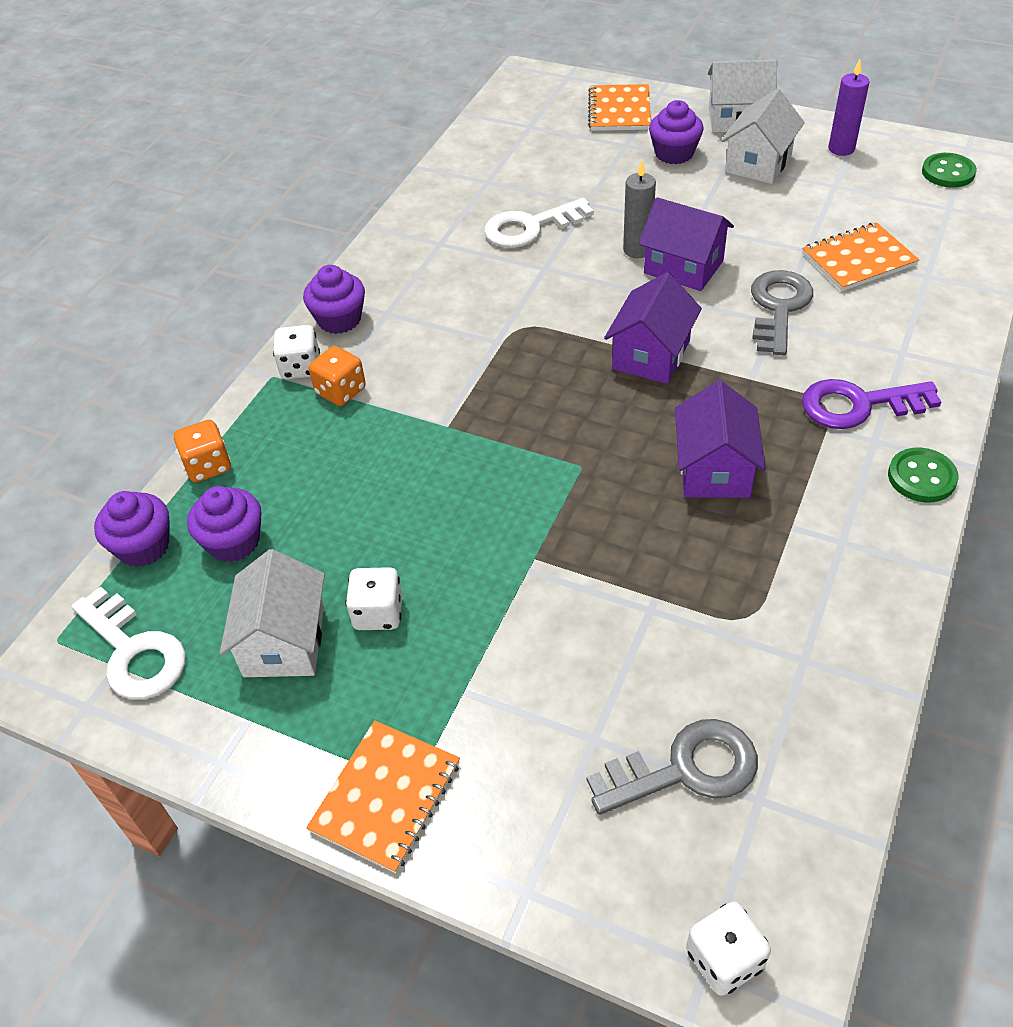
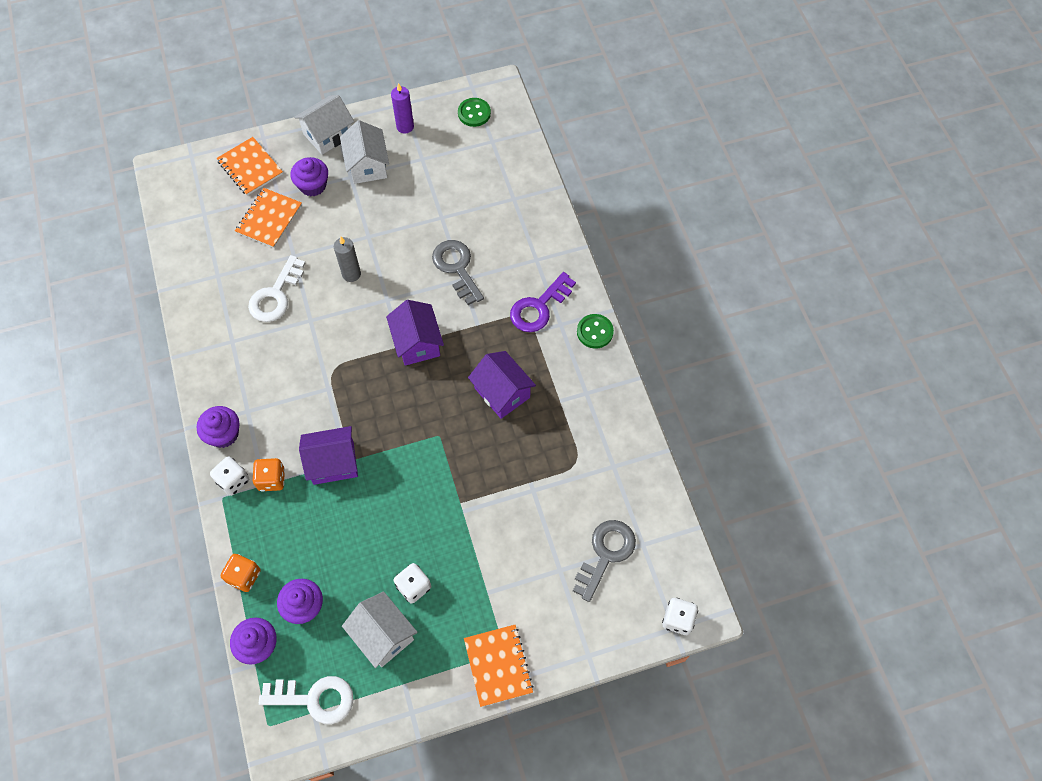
camera: 45 degrees left, 15 degrees up
purple house [639,197,734,291] -> purple house moved to [299,426,358,485]
orange notebook [802,222,919,291] -> orange notebook moved to [235,188,302,248]

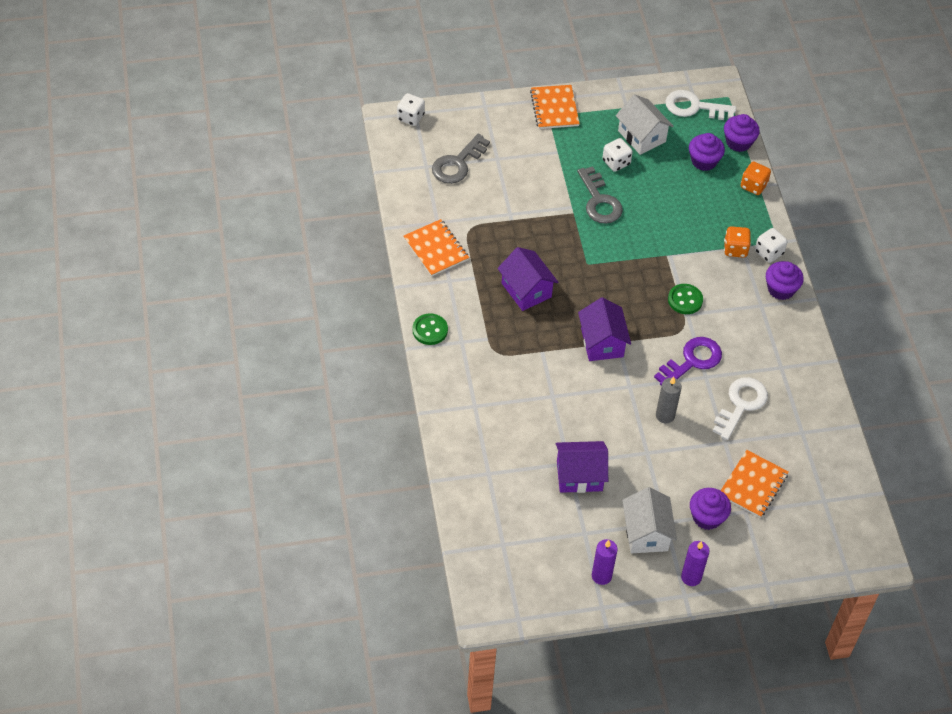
camera: 175 degrees left, 10 degrees down
orange notebook [216,137,283,196] -> orange notebook moved to [403,219,469,277]
white house [294,95,354,155] -> purple candle [681,541,709,586]
purple house [299,426,358,485] -> purple house moved to [556,441,608,493]
grey key [432,240,484,305] -> grey key moved to [577,166,623,224]
green button [458,98,491,127] -> green button moved to [668,284,703,314]
purple key [510,272,576,332] -> purple key moved to [654,337,722,386]

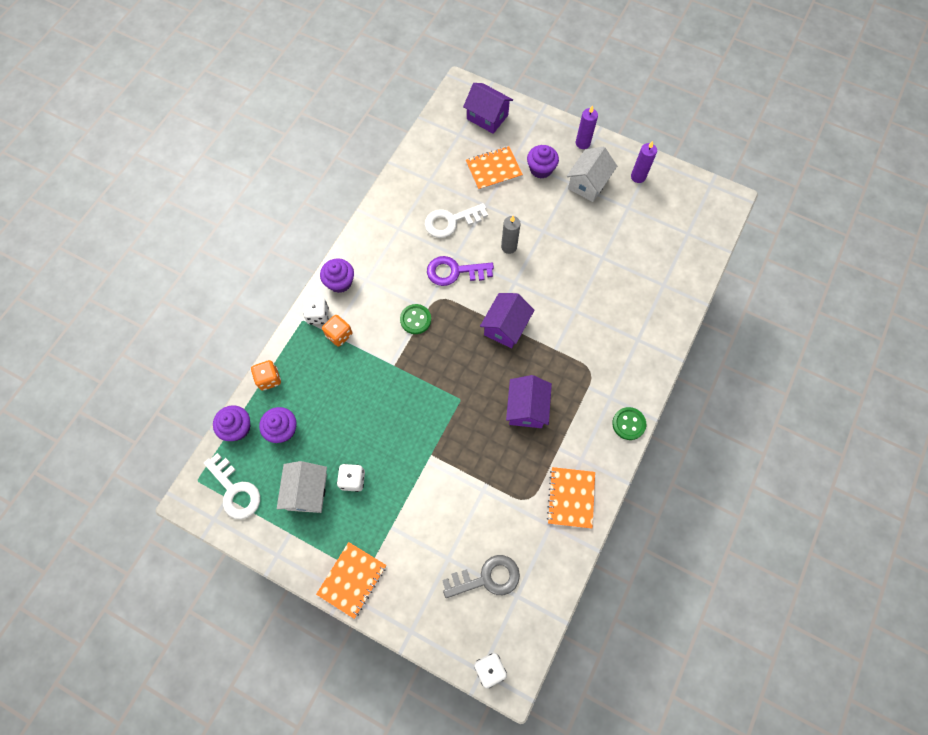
camera: 140 degrees left, 15 degrees up
purple house [556,441,608,493] -> purple house moved to [463,83,513,134]
grey key [577,166,623,224] -> none

